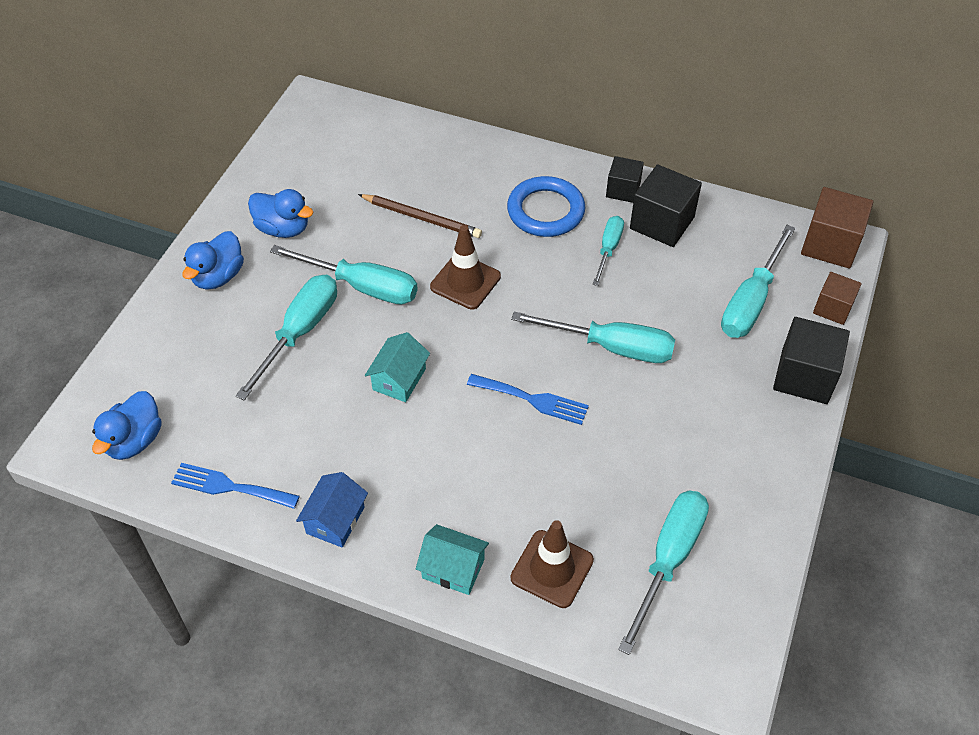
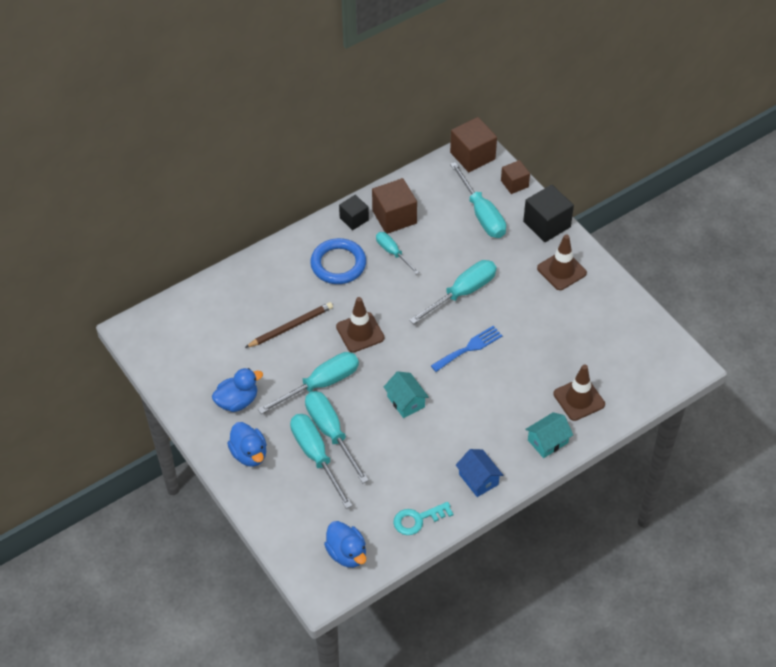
camera: 55 degrees left, 0 degrees up
blue fork [171,463,300,509] -> turquoise key [393,502,453,535]
turquoise screwdriver [618,491,709,655] -> turquoise screwdriver moved to [290,414,353,509]
black cube [630,164,702,247] -> brown cube [372,178,417,234]
none -> brown traffic cone [537,234,587,290]

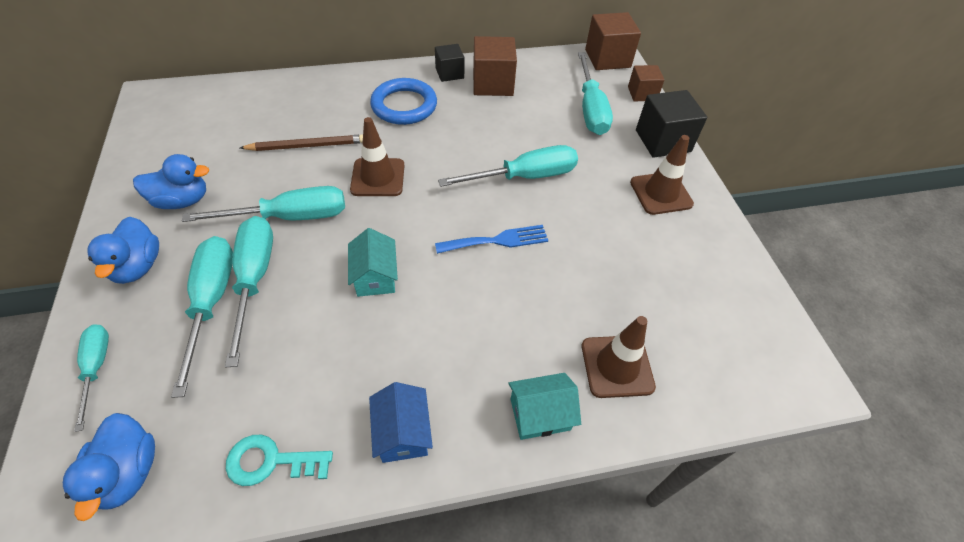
camera: 20 degrees right, 0 degrees up
turquoise screwdriver [376,232,419,274] -> turquoise screwdriver moved to [74,324,109,432]

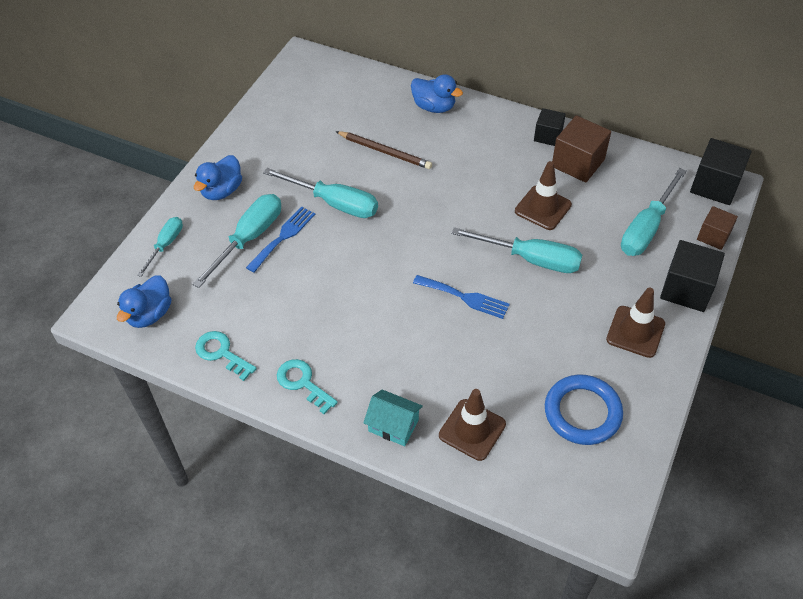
camera: 40 degrees right, 0 degrees up
blue duck [133,154,209,209] -> blue duck moved to [411,74,463,113]
turquoise screwdriver [225,216,273,367] -> blue fork [246,206,315,273]
turquoise house [348,228,398,297] -> none
brown traffic cone [350,117,405,196] -> brown traffic cone moved to [515,161,572,230]
blue house [369,382,433,463] -> turquoise key [277,359,338,414]
blue ring [370,78,437,125] -> blue ring moved to [545,375,623,445]
brown cube [585,12,641,70] -> black cube [690,138,752,205]

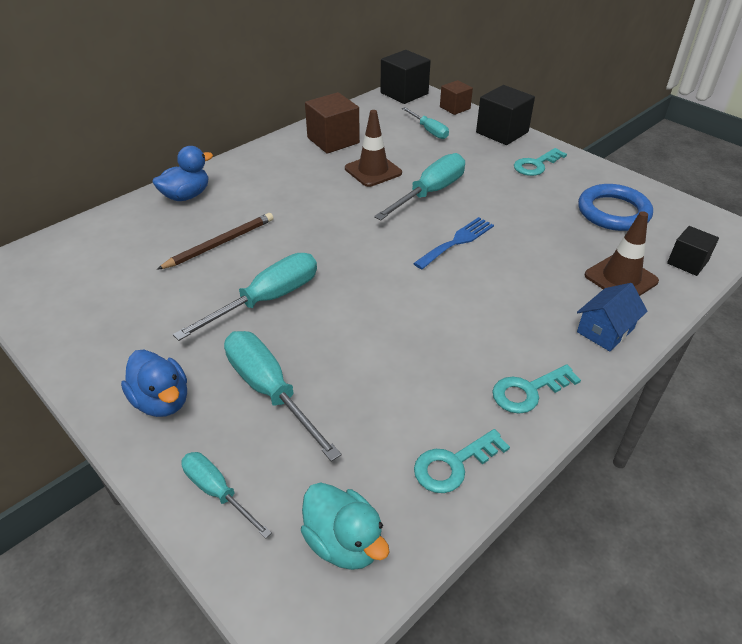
camera: 70 degrees left, 10 degrees down
blue duck [117,276,171,328] -> turquoise duck [301,482,389,570]
blue fork [246,206,315,273] -> none
turquoise house [363,389,423,446] -> blue house [577,283,648,351]
black cube [534,108,566,146] -> black cube moved to [667,226,719,276]
brown traffic cone [606,287,665,358] -> turquoise key [514,148,567,176]
turquoise screwdriver [621,168,687,256] -> turquoise screwdriver [402,107,449,139], size x0.60

